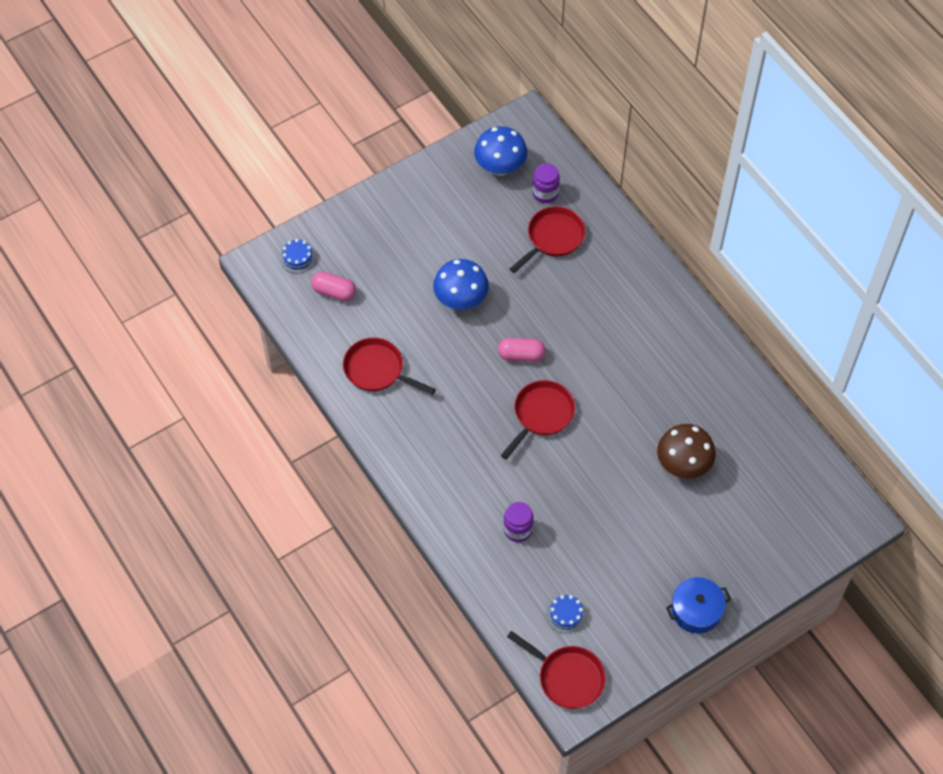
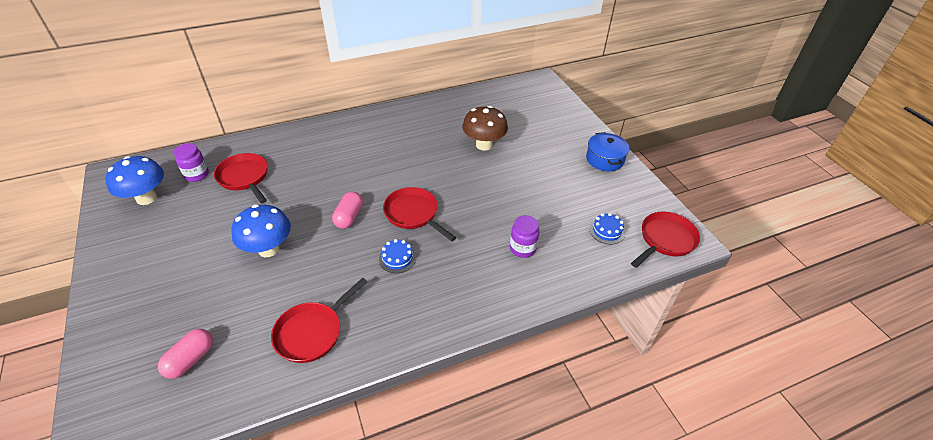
camera: 80 degrees left, 15 degrees down
blue cake [280,239,316,273] -> blue cake moved to [379,239,416,273]

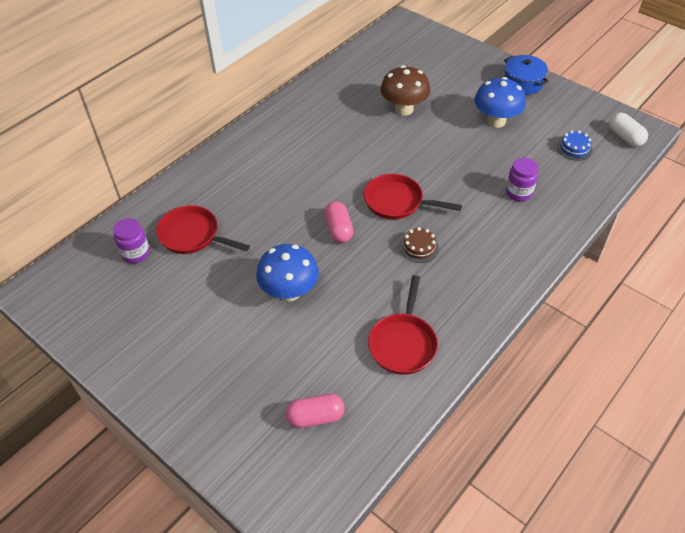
camera: 25 degrees left, 5 degrees up
blue mushroom [105,156,164,205] -> blue mushroom moved to [474,77,526,128]
pink capsule [158,329,213,379] -> pink capsule turned 75 degrees clockwise [286,394,345,428]
blue cake [379,239,416,273] -> brown cake [400,227,439,263]
red pan [631,212,700,268] -> white capsule [609,113,648,147]

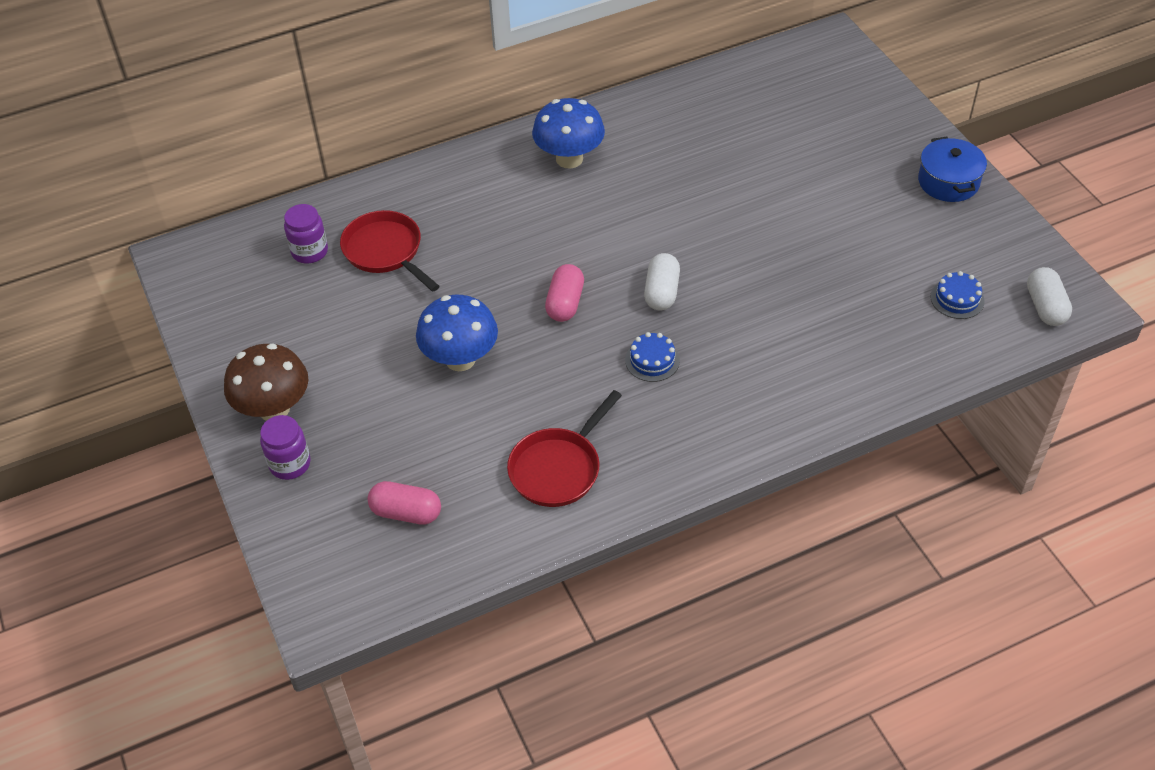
camera: 25 degrees right, 0 degrees up
red pan [364,174,462,219] -> white capsule [644,253,680,310]
brown mushroom [380,65,430,116] -> brown mushroom moved to [224,344,308,421]
brown cake [400,227,439,263] -> blue cake [625,332,680,382]
blue mushroom [474,77,526,128] -> blue mushroom moved to [532,98,605,169]
purple jar [506,158,538,201] -> purple jar moved to [260,415,310,480]

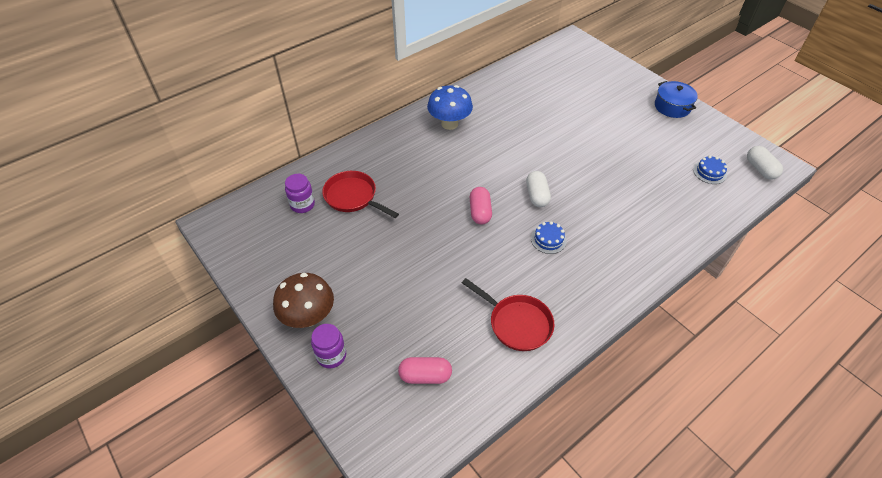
camera: 15 degrees left, 0 degrees up
blue mushroom [416,295,498,371] -> none
red pan [507,390,622,507] -> red pan turned 75 degrees counterclockwise [462,278,554,351]

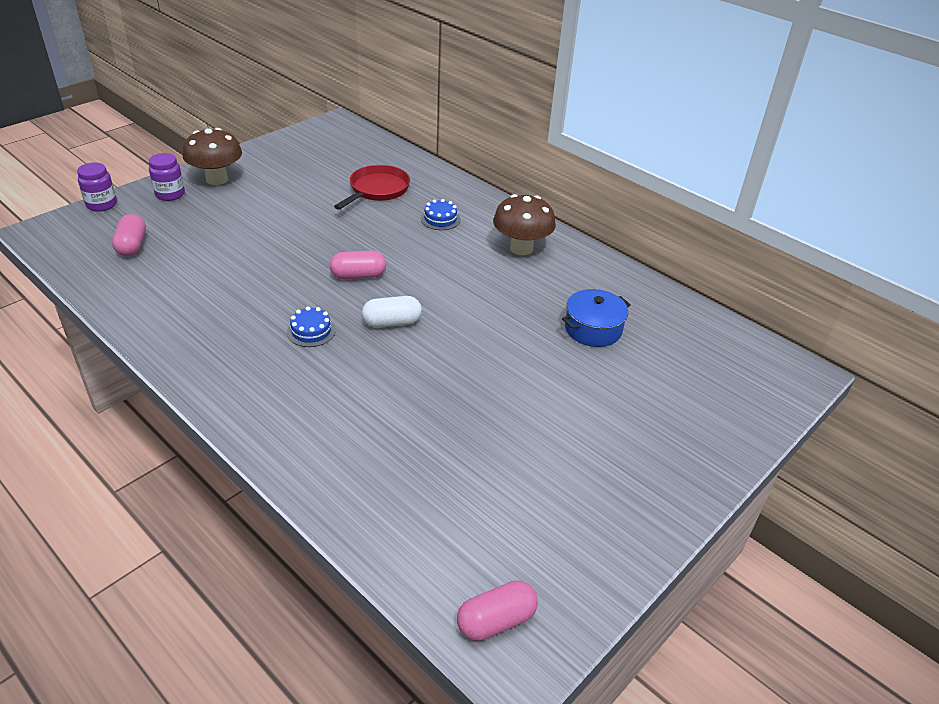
camera: 80 degrees right, 10 degrees down
purple jar [285,174,315,213] -> purple jar moved to [77,162,117,212]
blue mushroom [427,85,473,130] -> brown mushroom [493,194,556,255]
red pan [462,278,554,351] -> none
blue pot [655,81,698,118] -> blue pot moved to [562,289,631,347]
blue cake [693,156,727,184] -> blue cake moved to [421,199,460,230]
white capsule [747,146,783,180] -> pink capsule [457,580,538,641]

